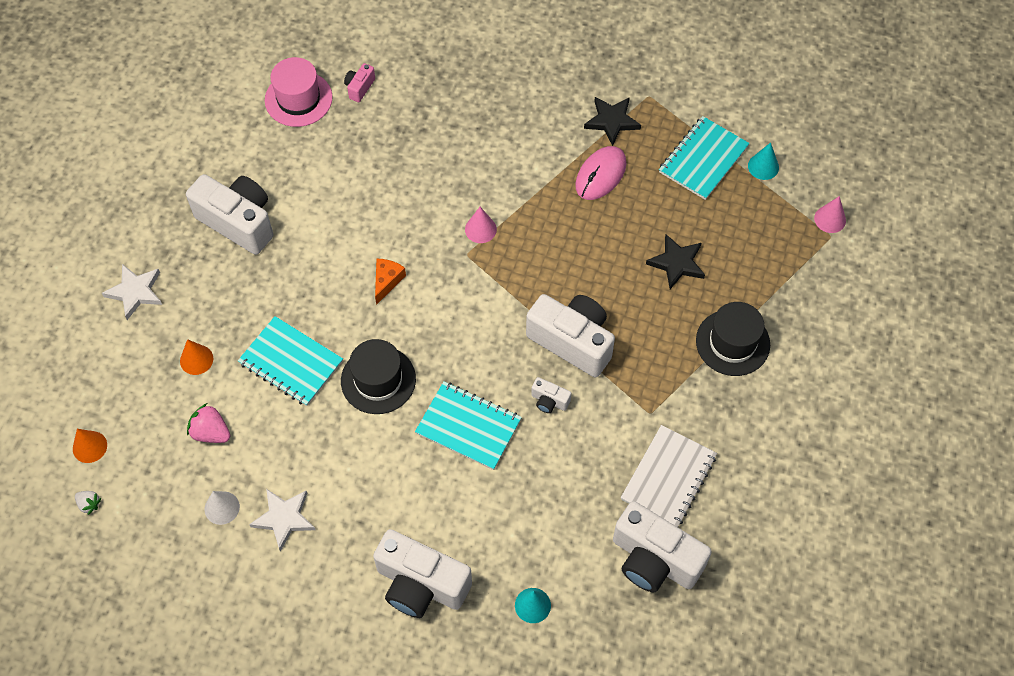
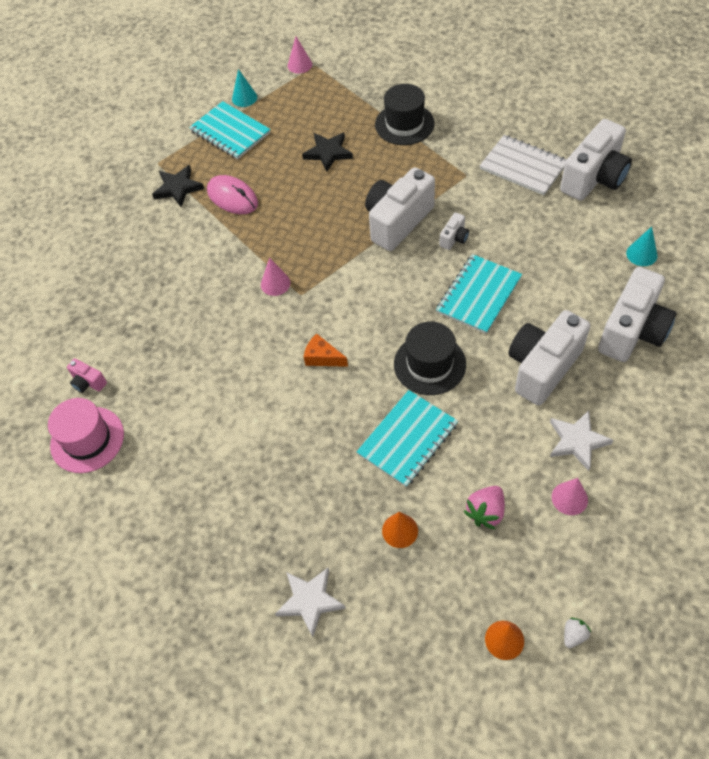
camera: 80 degrees left, 5 degrees down
white camera [186,174,273,255] -> white camera moved to [508,310,591,406]
white cone [205,491,240,525] -> pink cone [552,478,588,515]

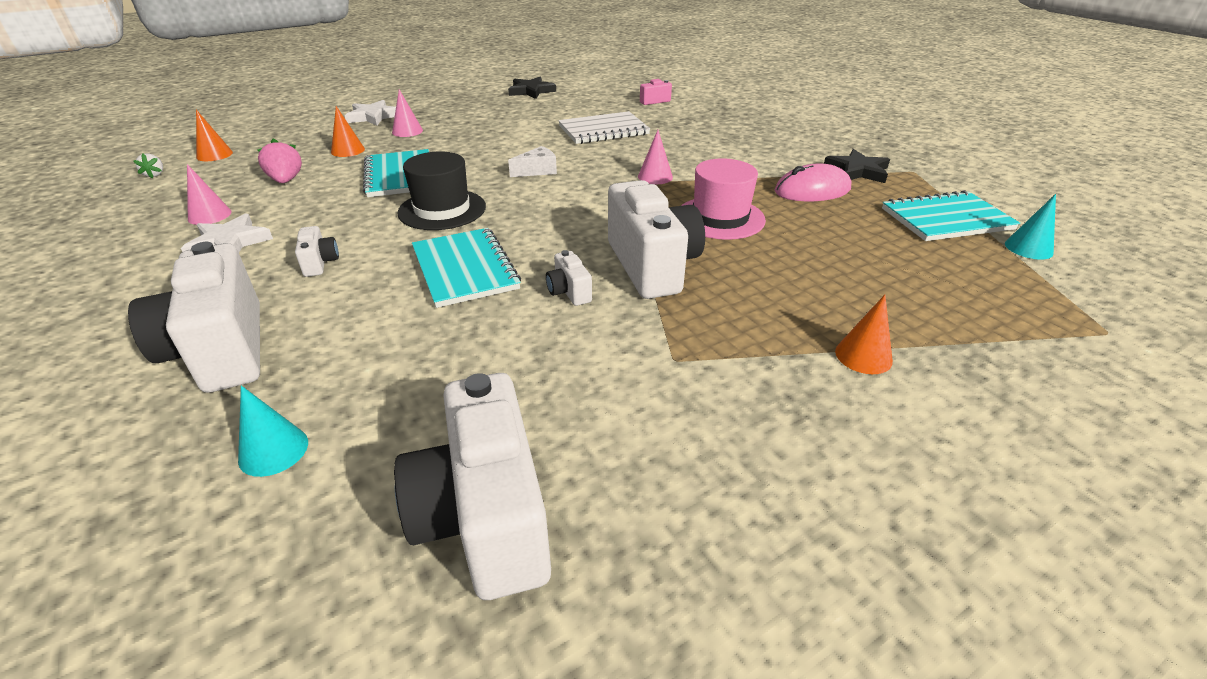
camera: 120 degrees right, 20 degrees down
pink hat [48,398,124,473] -> pink hat moved to [681,158,766,240]
pink cone [288,36,312,73] -> pink cone moved to [392,89,423,137]
black star [302,133,353,172] -> black star moved to [508,77,556,99]
orange cheese [304,334,348,367] -> white cheese [508,146,557,177]
black hat [375,84,435,145] -> orange cone [835,295,893,374]
white notebook [480,135,567,195] -> white notebook moved to [558,111,650,144]
white camera [508,310,591,406] -> white camera [295,226,339,277], size x0.44

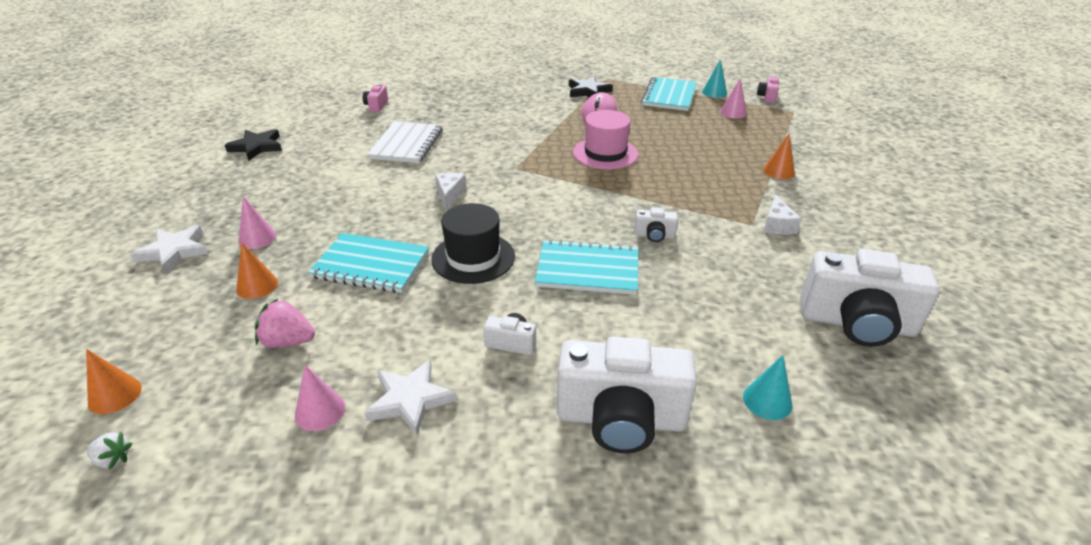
camera: 60 degrees left, 0 degrees up
white camera [608,180,705,299] -> none
pink cone [638,130,673,184] -> pink cone moved to [720,79,747,119]
none -> pink camera [757,76,779,103]
none -> white cheese [764,194,801,235]

